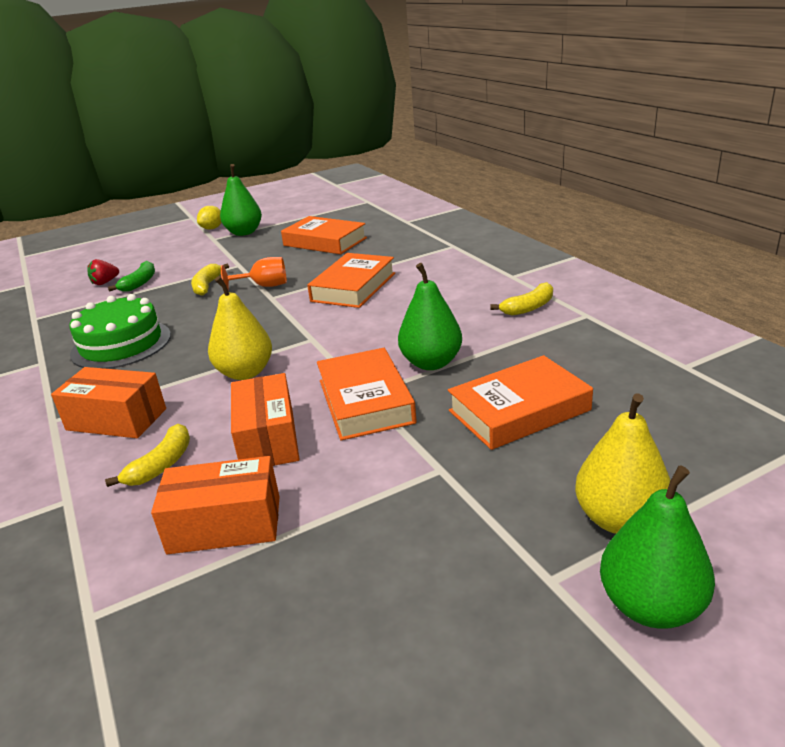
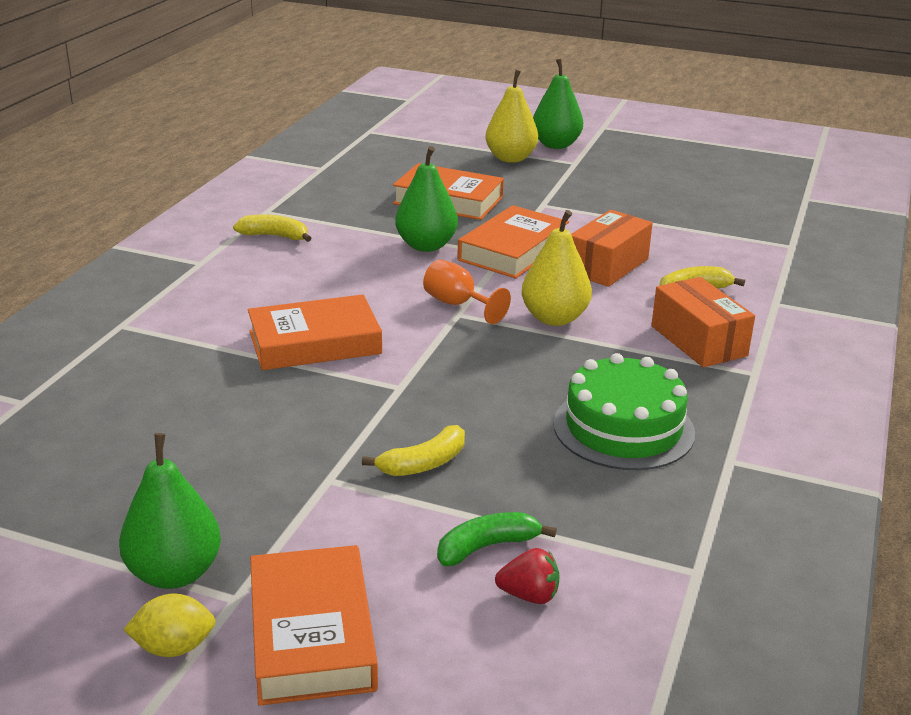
camera: 135 degrees left, 0 degrees up
orange box [151,456,280,554] -> none
orange goblet [221,257,287,291] -> orange goblet moved to [423,259,511,324]
orange book [281,216,367,254] -> orange book moved to [250,545,378,706]

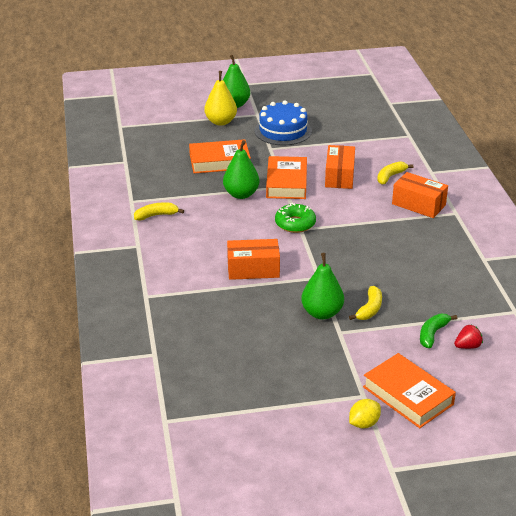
camera: 30 degrees left, 5 degrees up
green pear [119,433,221,589] -> green pear moved to [301,253,344,320]
orange book [248,294,382,370] -> orange box [227,239,280,280]
orange goblet [423,259,511,324] -> green donut [275,203,316,233]
yellow pear [521,210,592,326] -> none
green cake [553,353,695,470] -> none
none -> blue cake [254,100,312,145]

